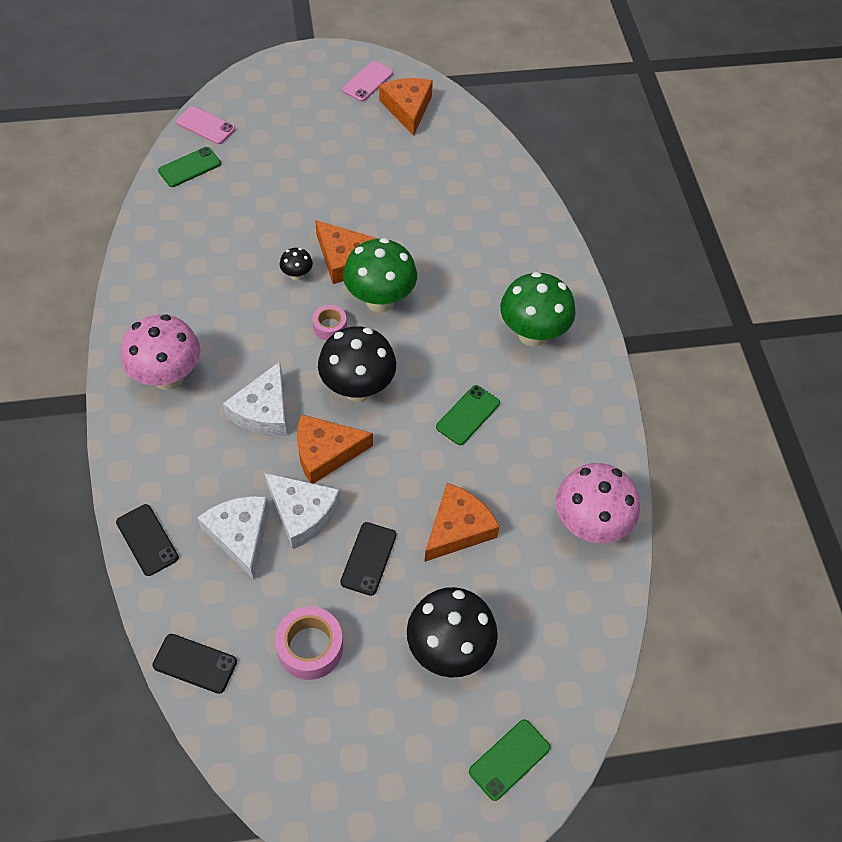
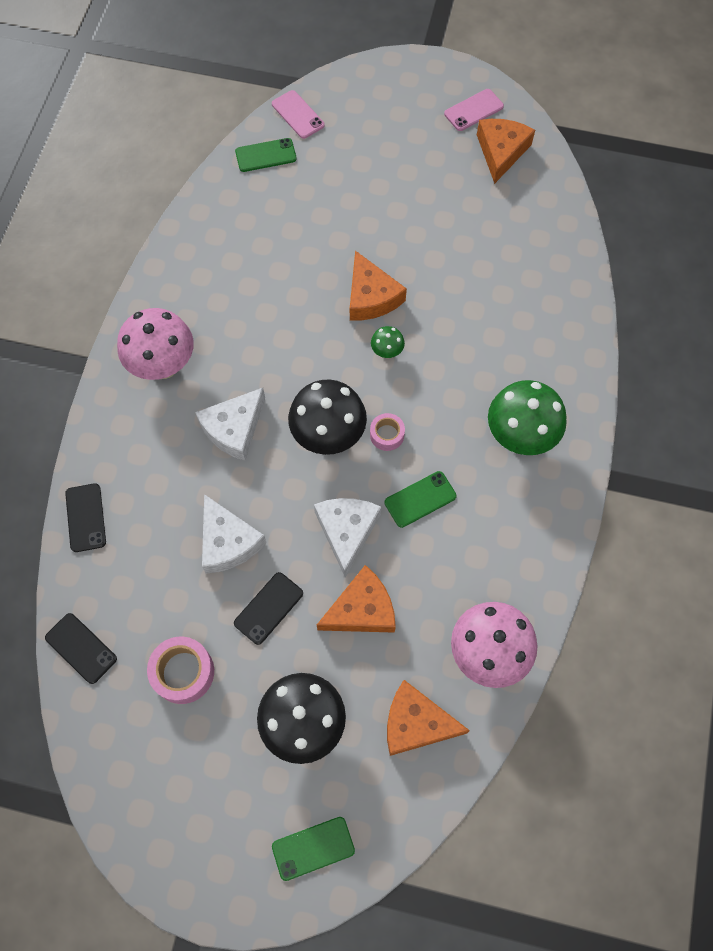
camera: 25 degrees right, 10 degrees up
white cheese [197,496,269,580] -> white cheese moved to [314,498,381,577]
black mushroom [280,248,313,281] -> none
orange cheese [297,414,373,484] -> orange cheese moved to [387,680,470,756]
pink tape [313,305,347,340] -> pink tape moved to [370,413,405,451]
green mushroom [343,238,417,312] -> green mushroom [371,326,405,358], size x0.46

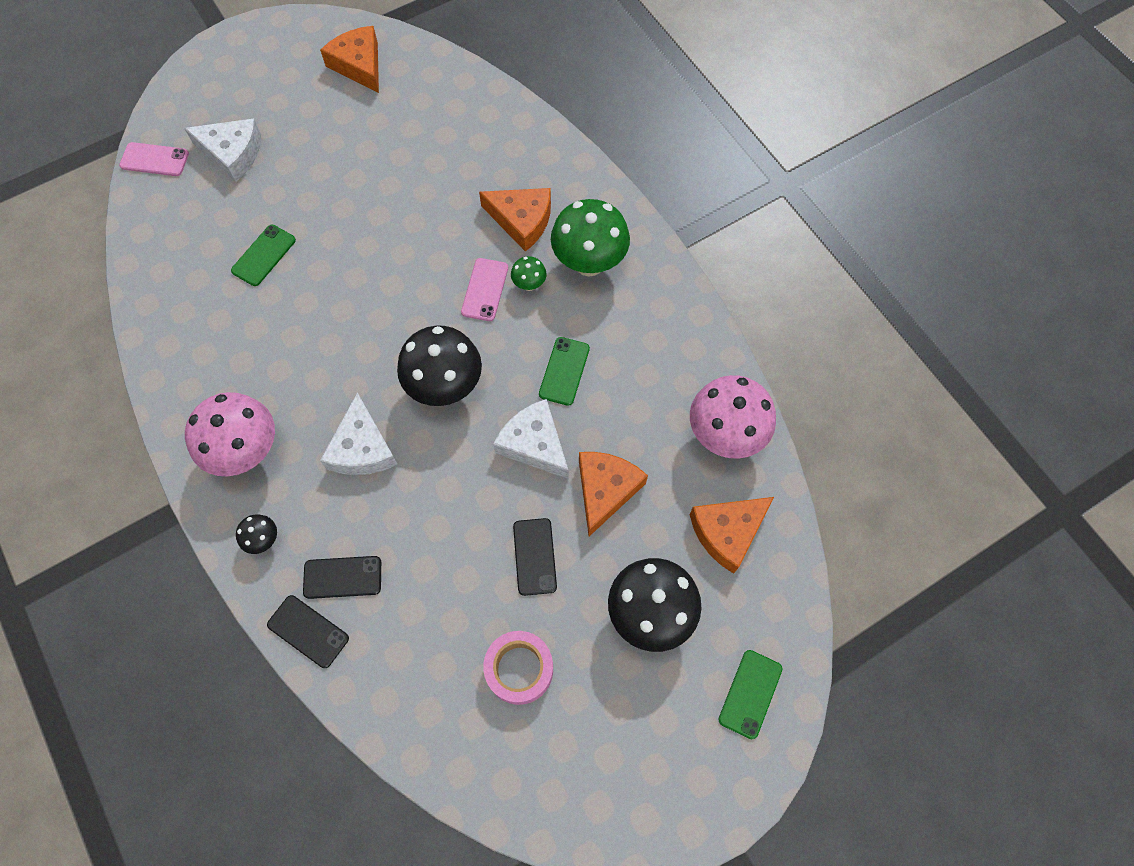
camera: 45 degrees left, 0 degrees up
black phone [45,613,117,684] -> black phone moved to [303,556,381,599]
white cheese [202,494,266,574] -> white cheese moved to [184,118,261,182]
green phone [235,138,297,172] -> green phone moved to [231,225,296,286]
orange cheese [350,251,407,321] -> orange cheese moved to [479,188,551,252]
pink tape [370,413,405,451] -> none
green mushroom [371,326,405,358] -> green mushroom moved to [511,256,547,291]
pink phone [444,89,504,131] -> pink phone moved to [461,258,508,321]
none -> black mushroom [236,515,277,554]

